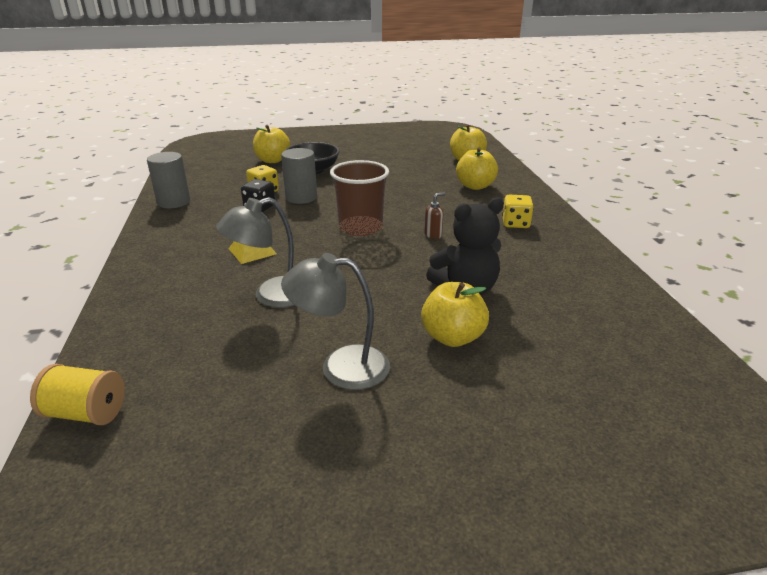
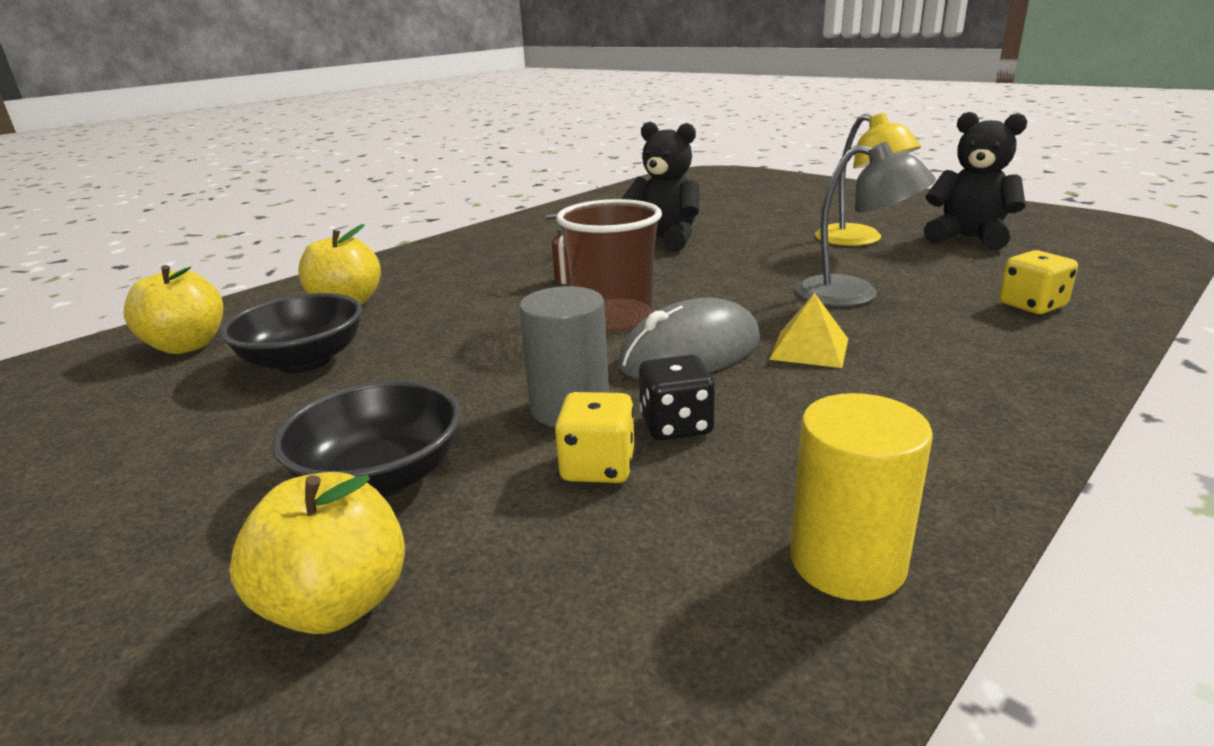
camera: 125 degrees left, 5 degrees down
yellow spool [30,364,125,425] -> none
grey cylinder [147,152,190,208] -> yellow cylinder [790,393,933,601]
grey lamp [281,253,390,390] -> yellow lamp [815,113,921,246]
yellow apple [421,282,489,347] -> none
yellow dice [502,195,534,228] -> yellow dice moved to [999,250,1078,314]
none -> black bowl [220,293,362,373]
none -> grey mouse [618,298,760,379]
none -> black teddy bear [924,112,1027,250]

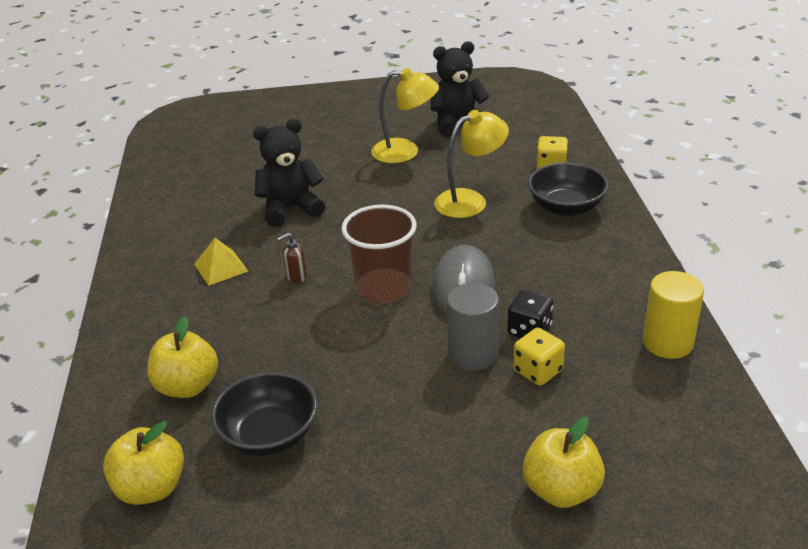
camera: 50 degrees left, 10 degrees up
black bowl [272,380,461,497] -> black bowl moved to [528,162,609,216]
yellow pyramid [769,293,848,368] -> yellow pyramid moved to [194,238,248,286]
grey lamp [796,142,936,306] -> yellow lamp [434,110,509,218]

